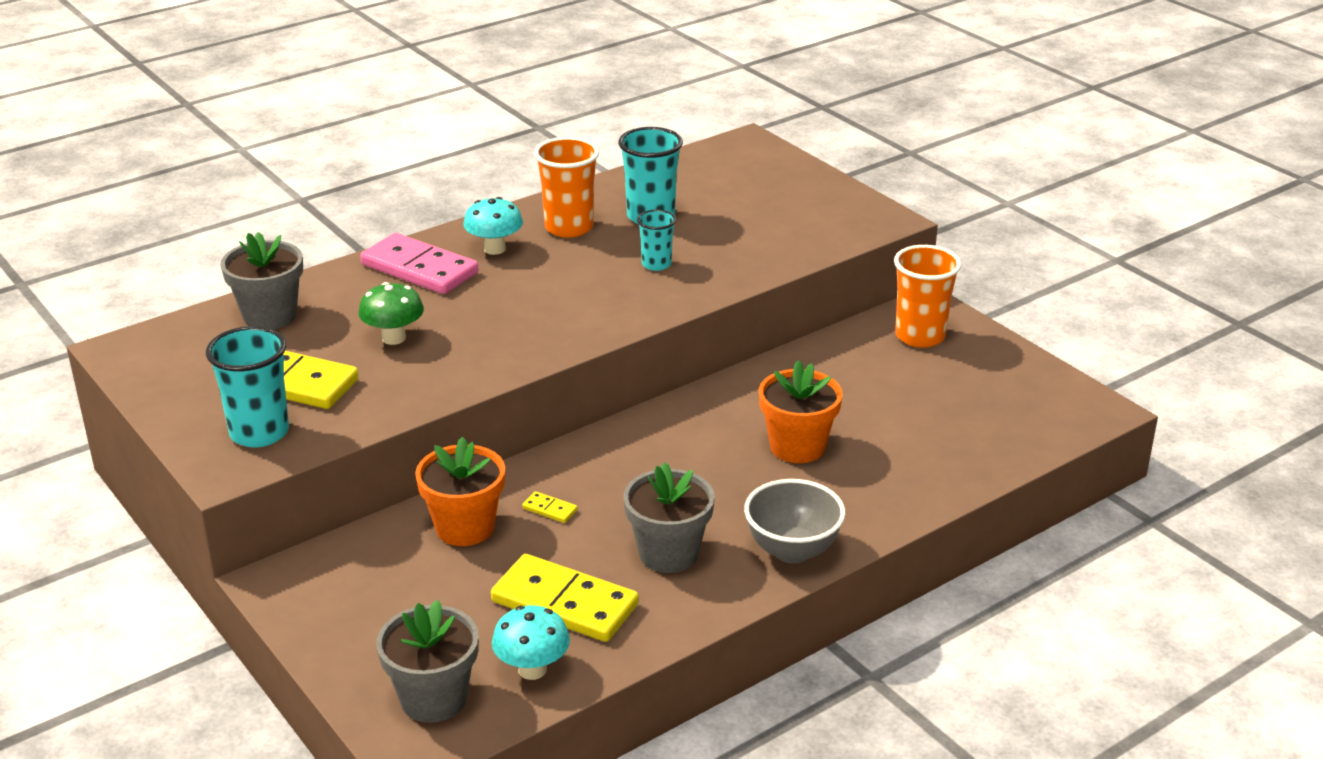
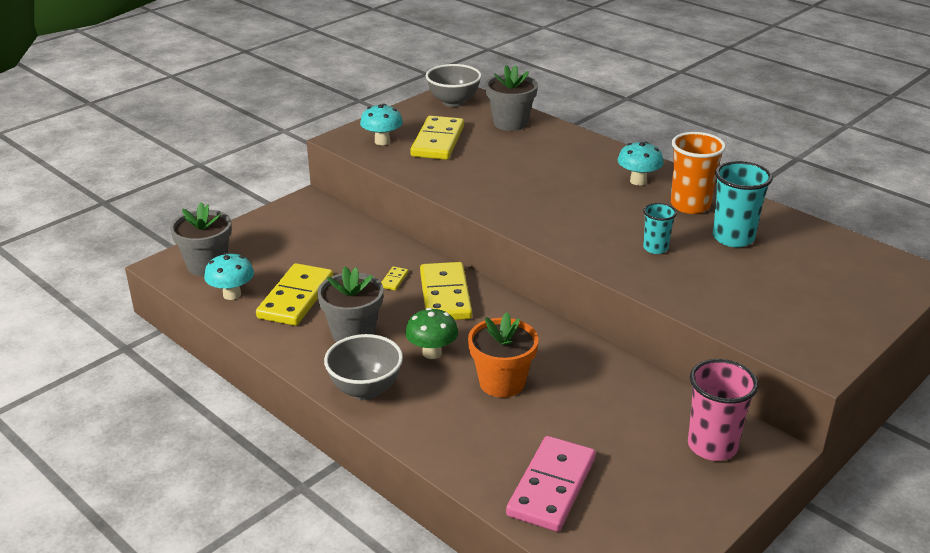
camera: 80 degrees right, 0 degrees up
turquoise cup [206,326,289,448] -> turquoise mushroom [360,104,403,145]
green mushroom [359,282,424,345] -> green mushroom moved to [405,308,458,359]
pink domino [360,233,478,294] -> pink domino moved to [506,436,596,532]
orange flower pot [415,437,505,546] -> none
orange cup [894,245,961,348] -> pink cup [688,359,758,461]
none -> yellow domino [420,262,472,320]
none -> grey bowl [426,64,482,107]

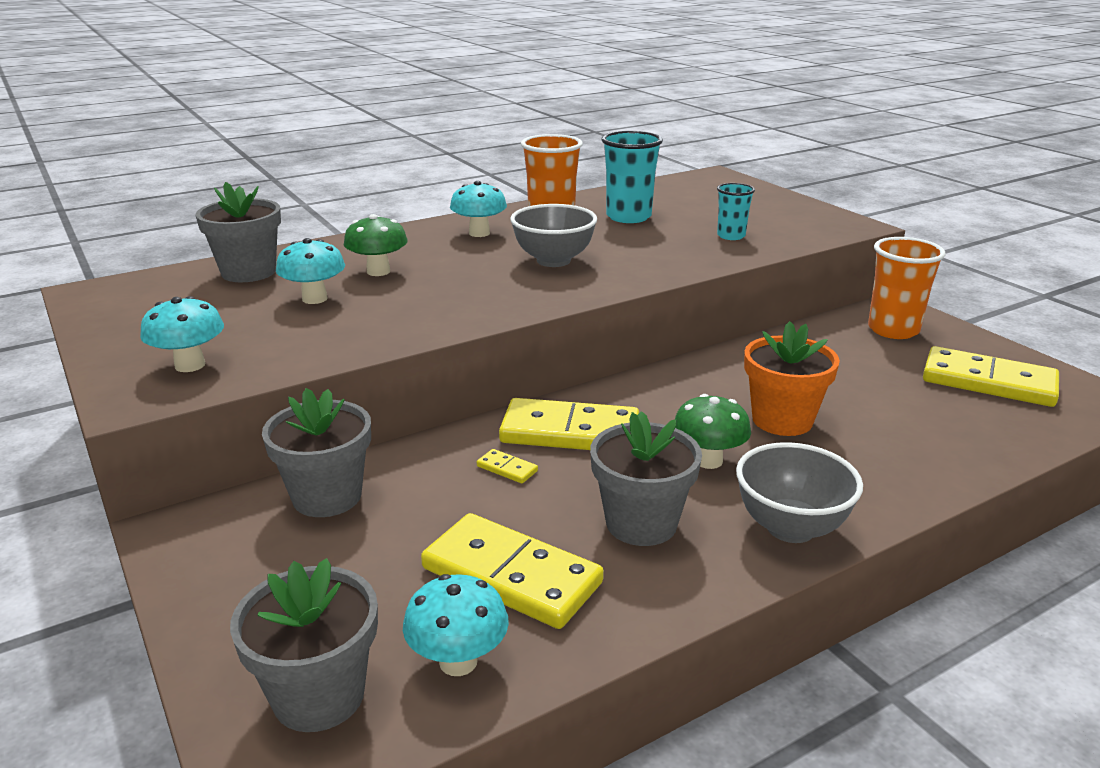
camera: 75 degrees left, 5 degrees down
yellow domino [410,116,464,160] -> yellow domino moved to [923,346,1059,407]
grey bowl [426,64,482,107] -> grey bowl moved to [510,204,597,267]
pink domino [506,436,596,532] -> none
turquoise cup [643,203,677,254] -> turquoise cup moved to [717,183,755,240]
pink cup [688,359,758,461] -> orange cup [868,237,946,339]
none -> grey flower pot [262,388,371,517]
none -> turquoise mushroom [276,238,345,304]
none -> green mushroom [344,214,408,276]

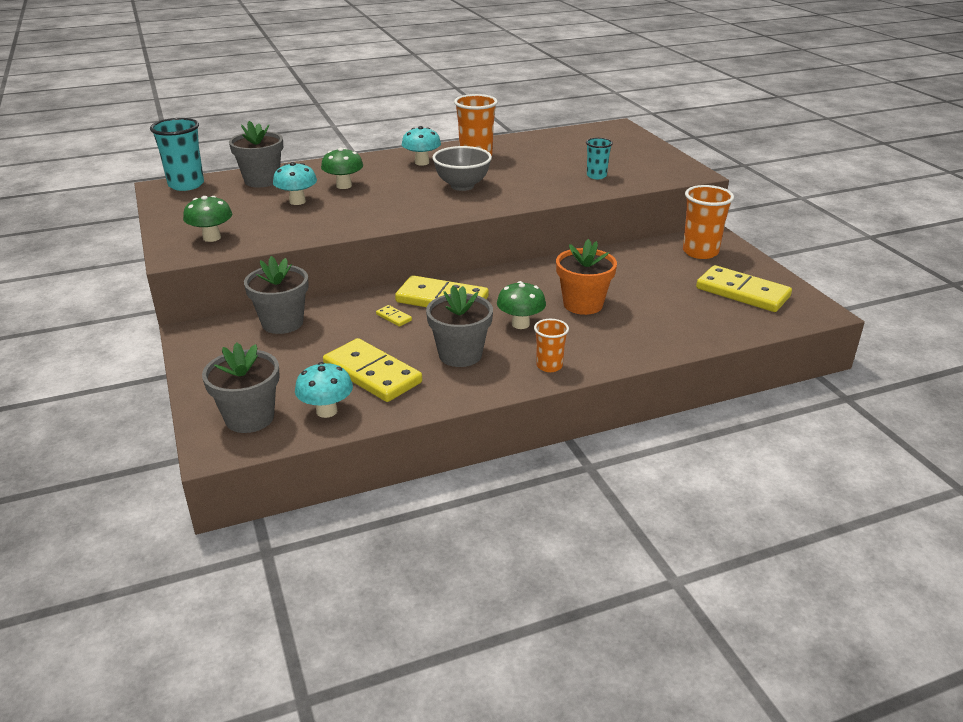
camera: 10 degrees right, 5 degrees up
turquoise mushroom [140,296,224,372] -> green mushroom [183,196,232,242]
turquoise cup [602,131,663,223] -> turquoise cup moved to [150,118,204,191]
grey bowl [736,442,863,543] -> orange cup [534,319,569,372]

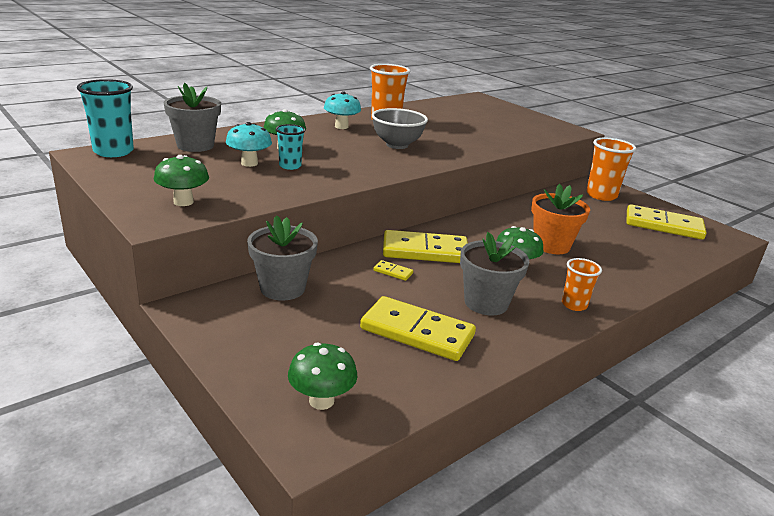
camera: 20 degrees left, 5 degrees down
grey flower pot [202,342,280,433] -> green mushroom [288,342,357,410]
turquoise mushroom [295,362,353,418] -> none
turquoise cup [586,138,613,179] -> turquoise cup moved to [276,124,305,170]

